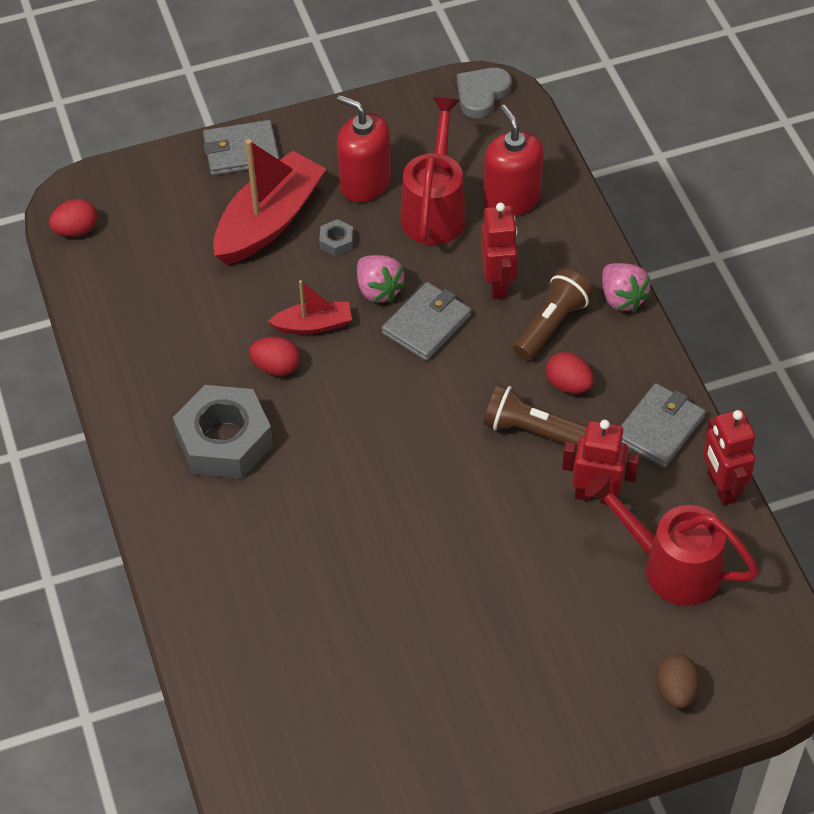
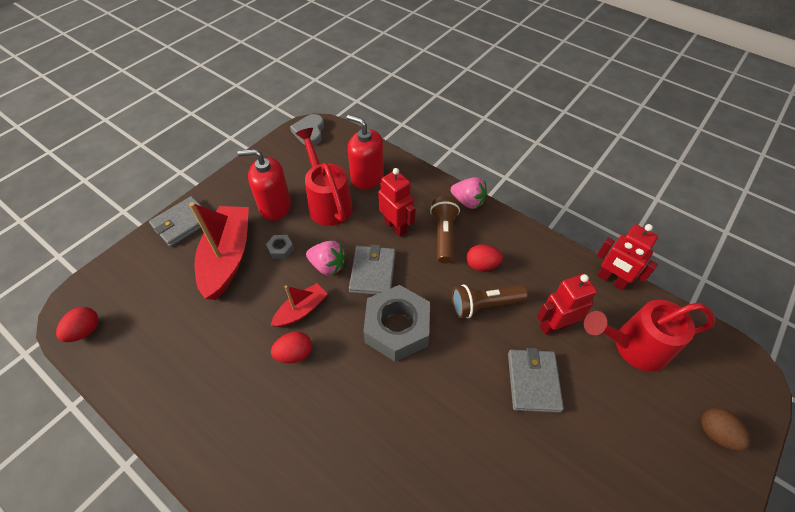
camera: 35 degrees left, 0 degrees up
grey nut [173,385,273,479] -> grey nut moved to [363,285,430,362]
grey wallet [621,383,706,468] -> grey wallet moved to [508,348,564,413]

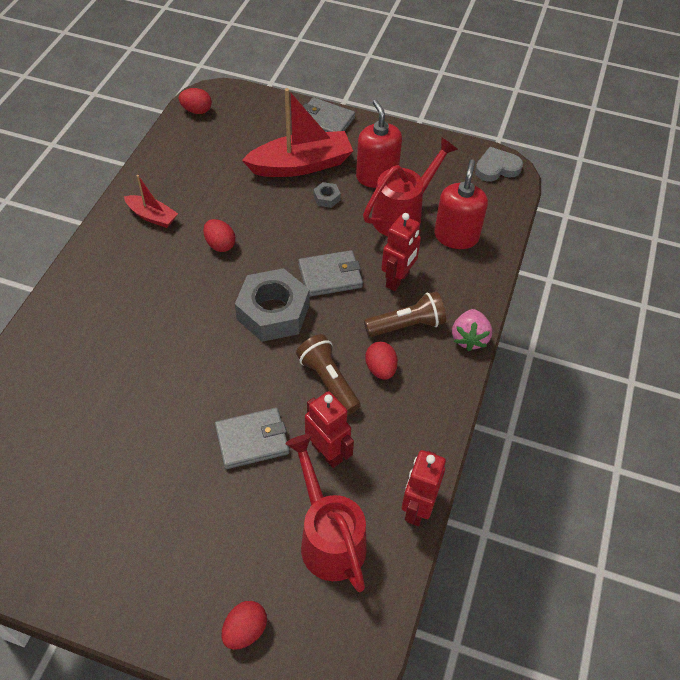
camera: 70 degrees right, 0 degrees up
red boat [271,283,327,327] -> red boat moved to [124,175,178,228]
pink strawberry [306,241,346,276] -> none
brown egg [701,408,750,451] -> red egg [222,601,267,650]

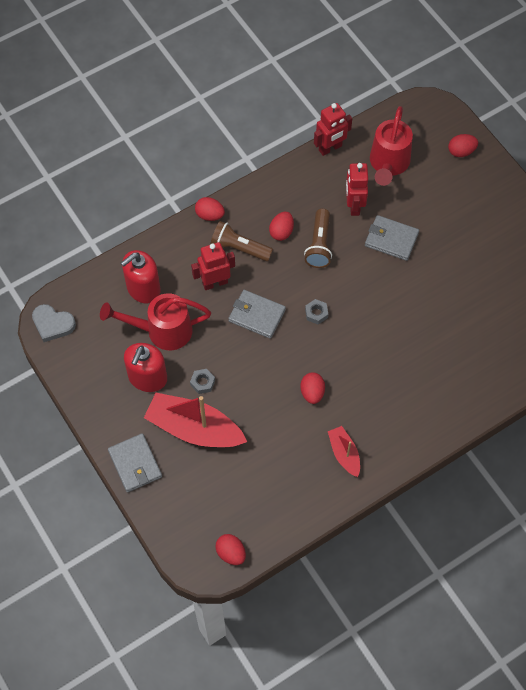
camera: 140 degrees left, 10 degrees up
grey nut [235,268,310,342] -> grey nut [305,299,328,325], size x0.41
pink strawberry [452,309,492,351] -> red egg [195,197,225,221]

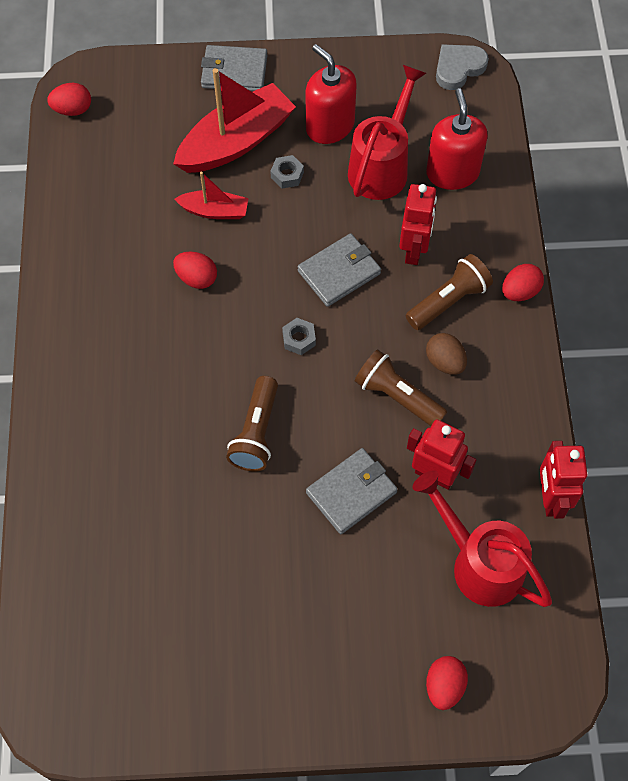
camera: 120 degrees right, 0 degrees up
red egg [269,212,294,241] -> brown egg [426,333,467,375]
red boat [328,426,360,477] -> red boat moved to [174,172,249,219]
none -> brown flashlight [226,376,278,472]

